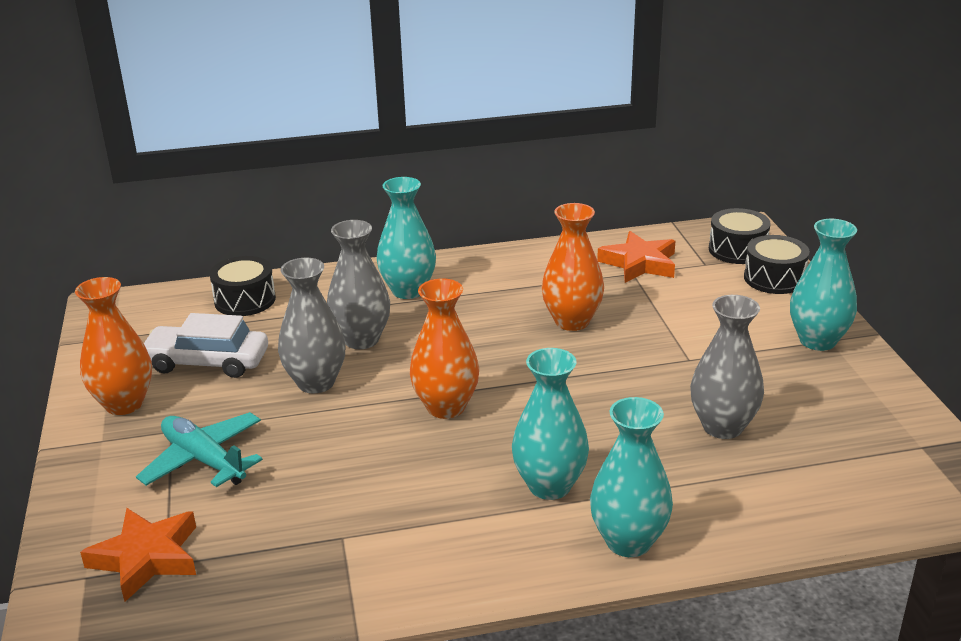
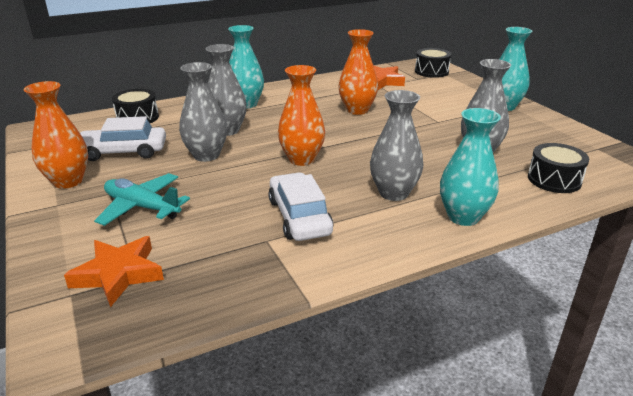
camera: 15 degrees left, 0 degrees up
turquoise vase [512,348,589,500] -> grey vase [370,90,423,201]
black drum [744,235,810,294] -> black drum moved to [528,143,589,193]
none -> white car [268,172,333,241]

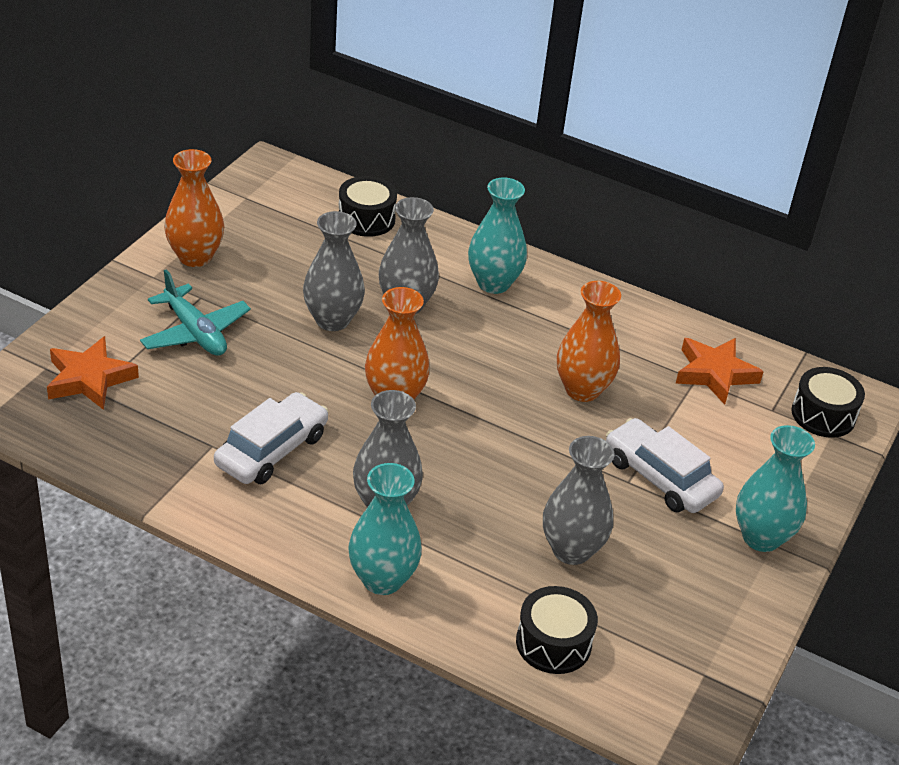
camera: 50 degrees right, 10 degrees up
white car [80,116,166,161] -> white car moved to [606,418,724,513]
turquoise plane [94,173,190,226] -> turquoise plane turned 150 degrees clockwise [140,269,251,356]

